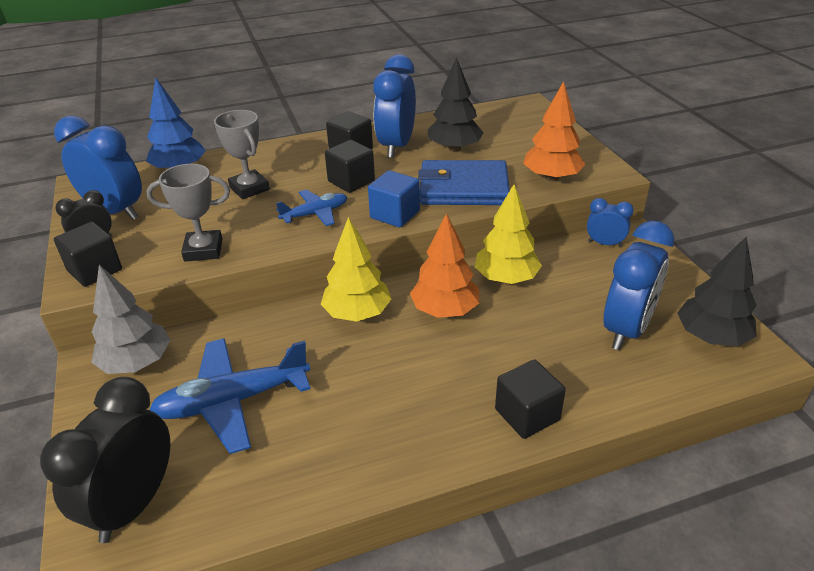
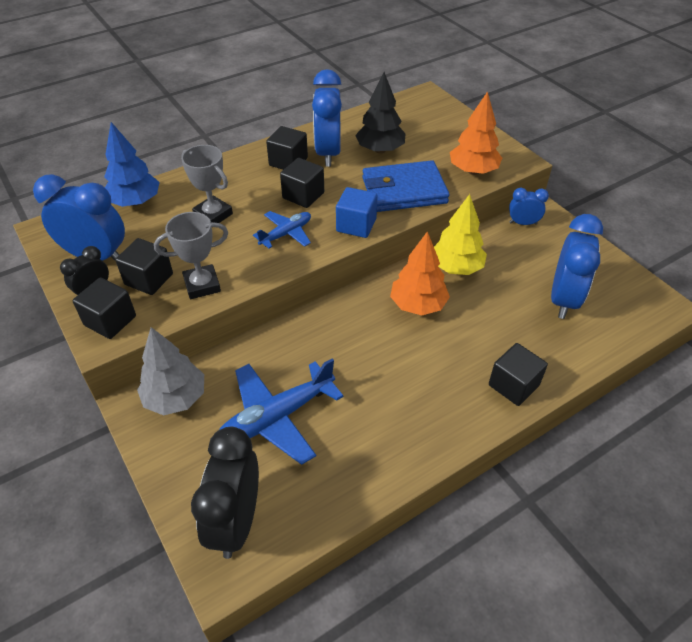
camera: 15 degrees left, 10 degrees up
yellow tree [321,217,391,322] -> none
black tree [677,237,757,346] -> none
none -> black cube [115,238,173,295]

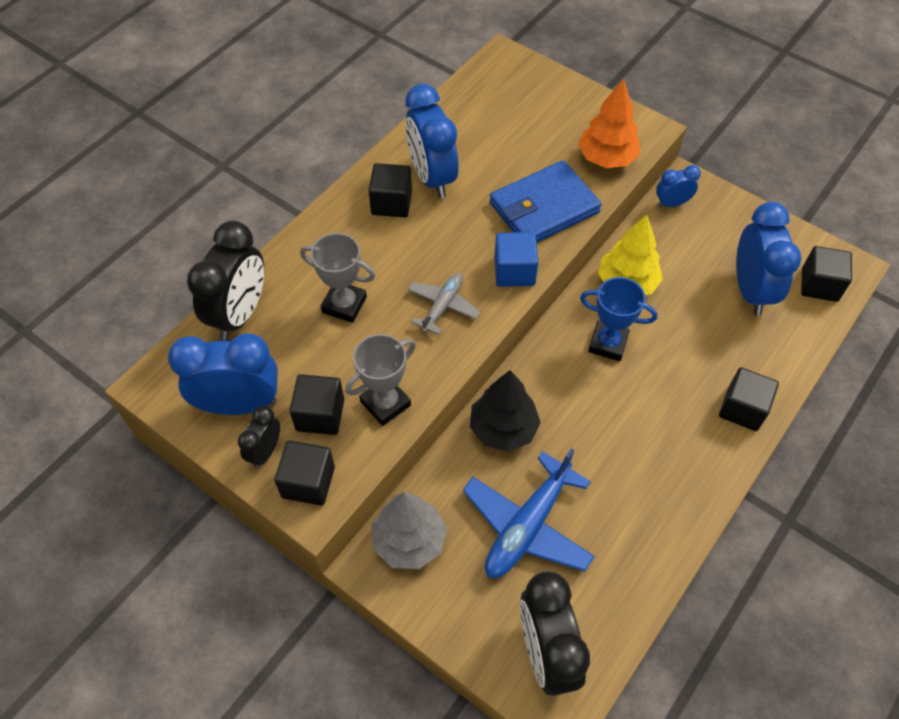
camera: 20 degrees left, 10 degrees up
blue tree [104,122,160,207] -> black clock [187,221,264,340]
blue plane [253,211,311,249] -> grey plane [408,273,480,335]
black cube [280,158,324,208] -> black cube moved to [801,246,852,302]
black tree [355,72,406,154] -> black tree moved to [470,370,541,452]
orange tree [390,231,450,316] -> blue trophy [580,277,658,361]

